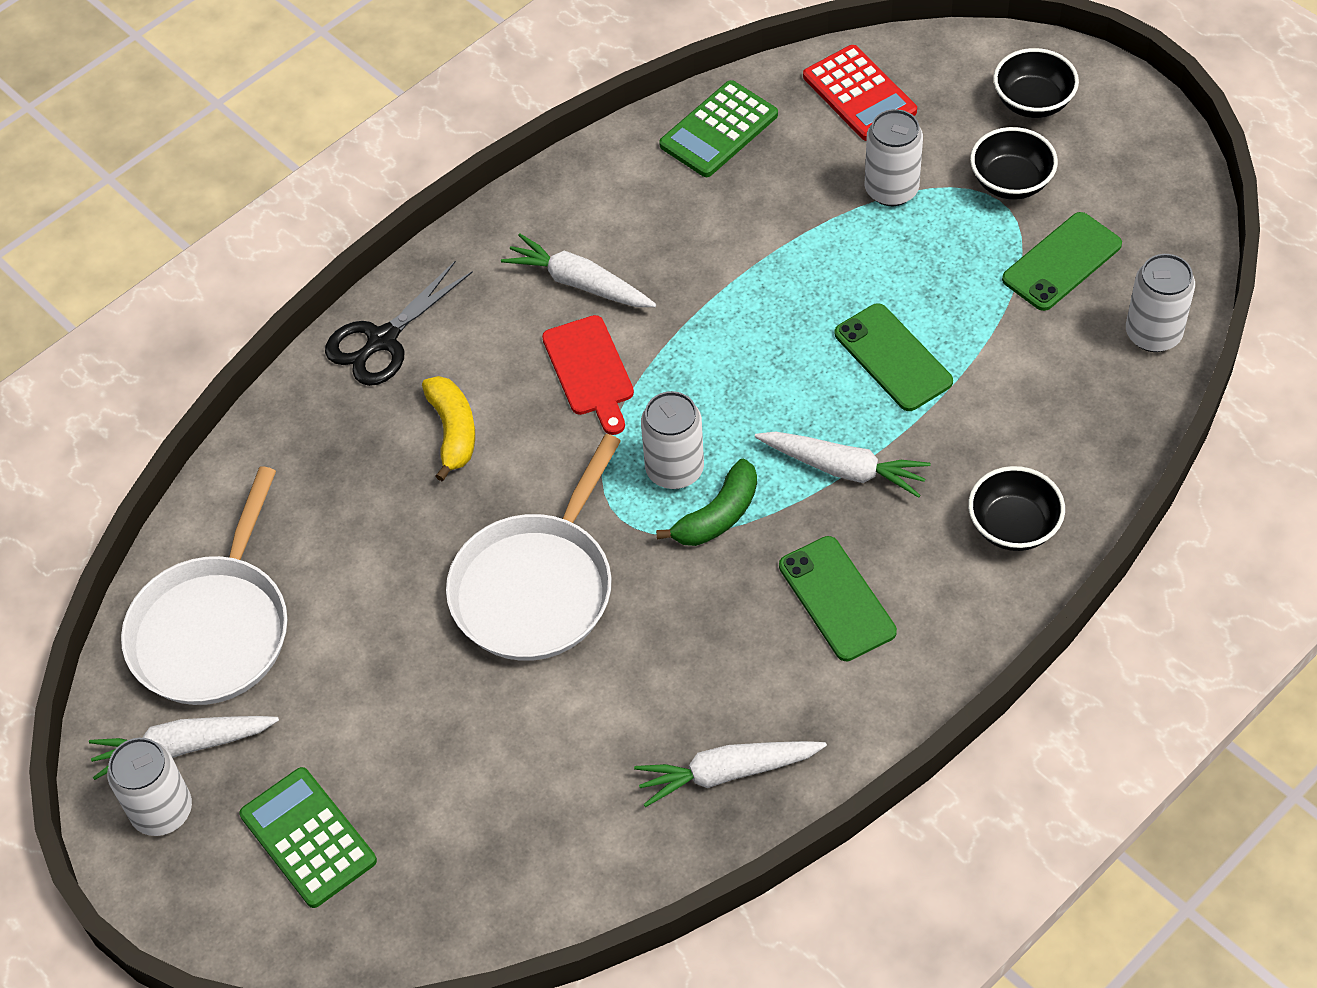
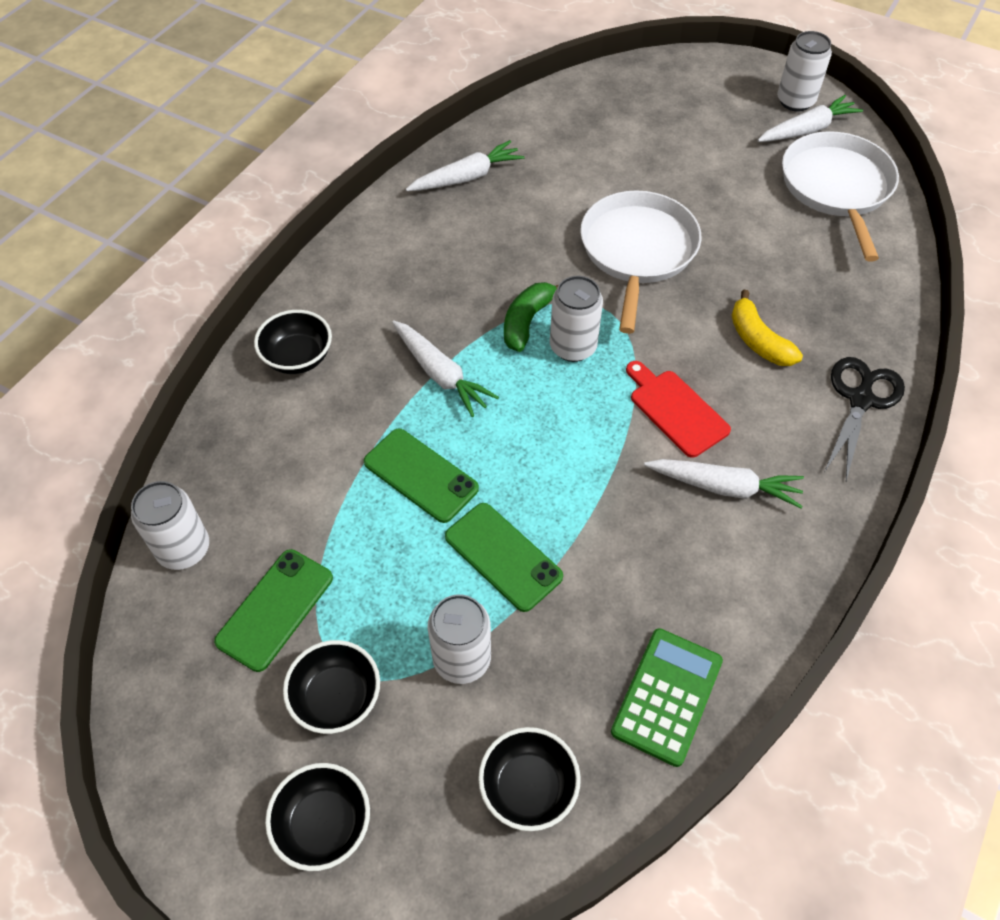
camera: 160 degrees right, 0 degrees up
green calculator [239,767,377,908] -> none
white carrot [755,432,931,498] -> white carrot turned 135 degrees counterclockwise [392,320,499,417]
green phone [779,536,897,661] -> green phone moved to [445,503,563,612]
red calculator [803,45,917,141] -> black bowl [478,727,581,831]

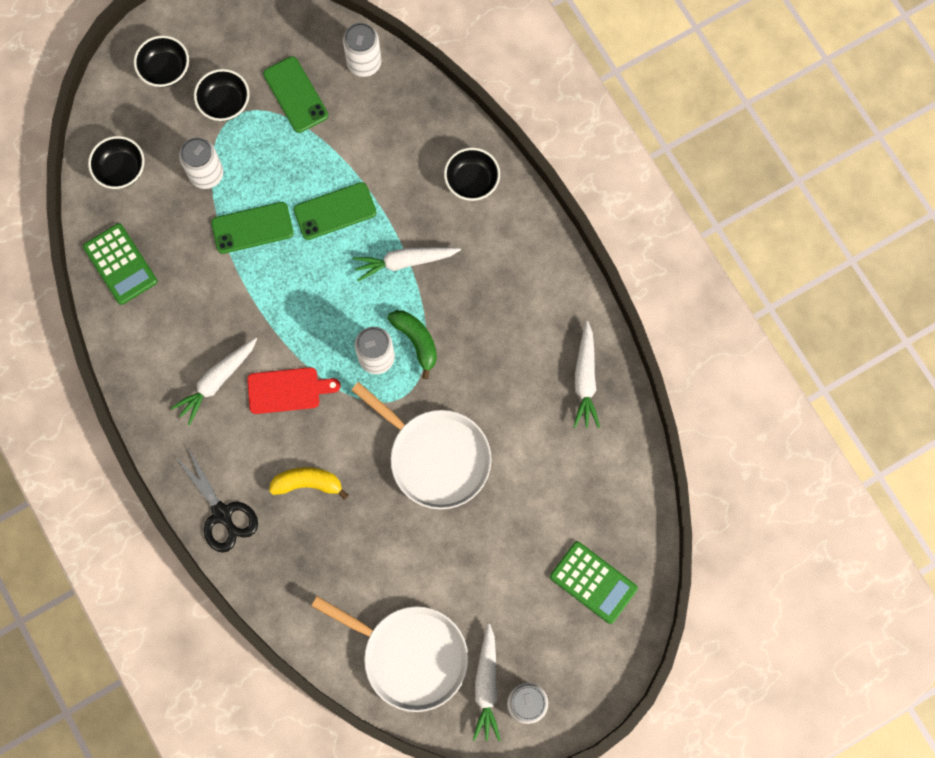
camera: 120 degrees right, 20 degrees up
none -> green calculator [550,541,638,624]

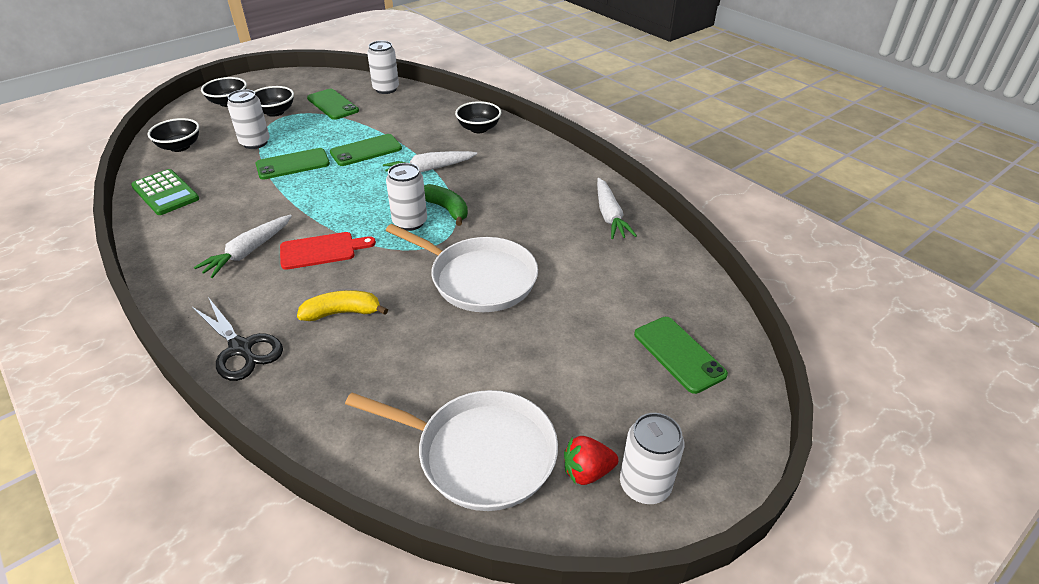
camera: 10 degrees left, 35 degrees down
white carrot [473,624,501,741] -> red strawberry [564,436,619,485]
green calculator [550,541,638,624] -> green phone [634,317,728,394]

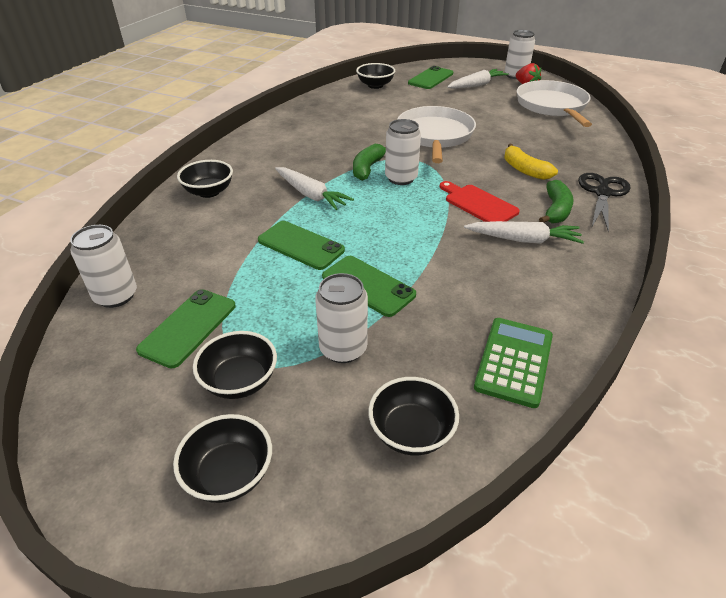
camera: 115 degrees left, 0 degrees up
white carrot [597,178,637,239] -> white carrot moved to [447,69,509,89]
none -> black bowl [356,63,395,89]
none -> green banana [539,180,574,223]

